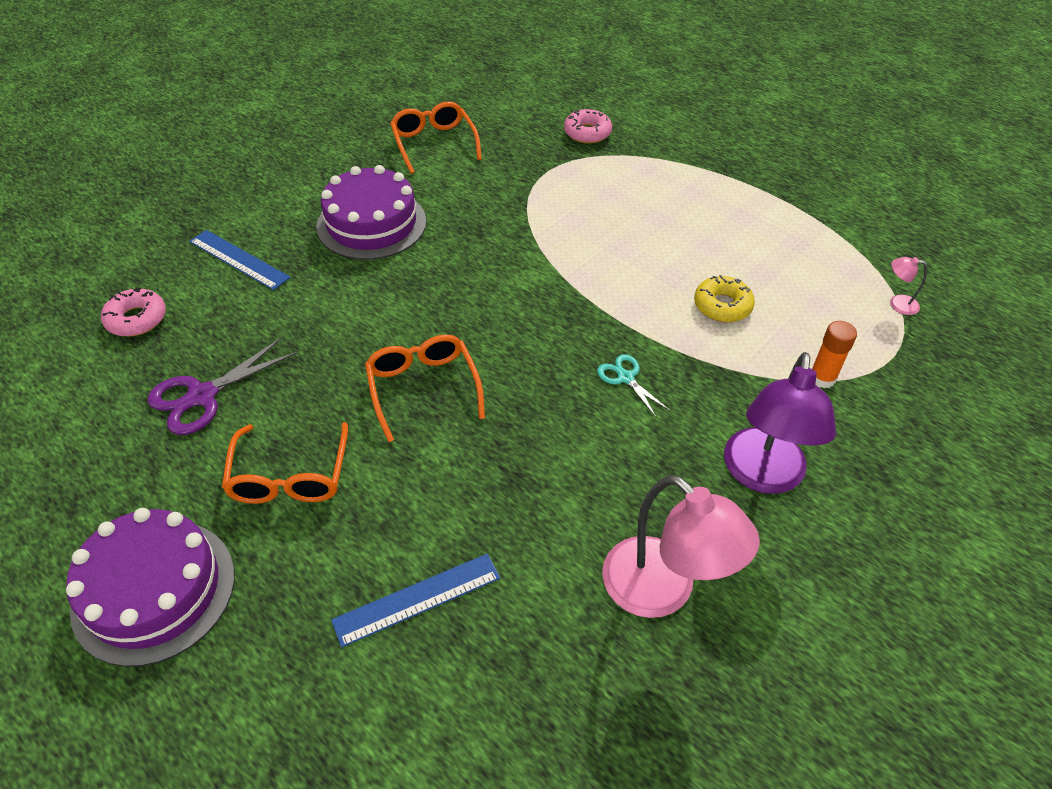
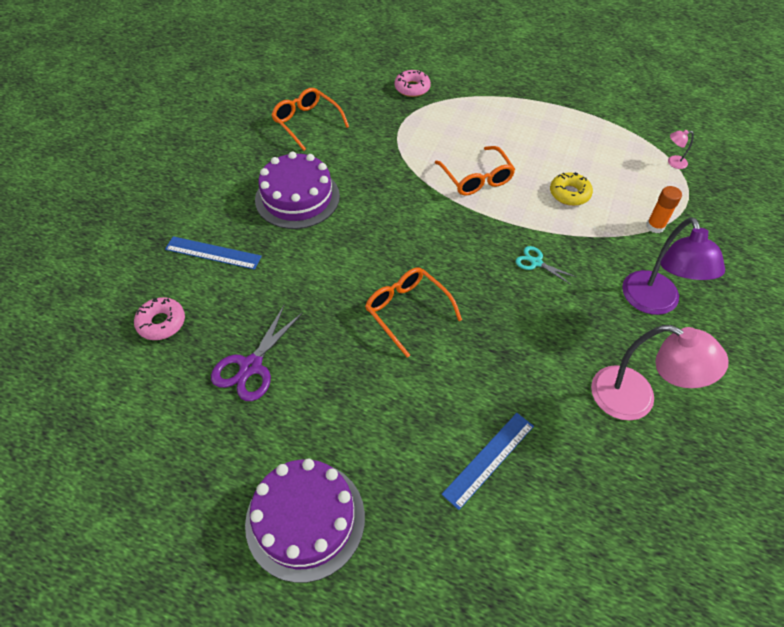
camera: 20 degrees left, 5 degrees up
orange glasses [222,422,348,504] -> orange glasses moved to [435,146,515,195]

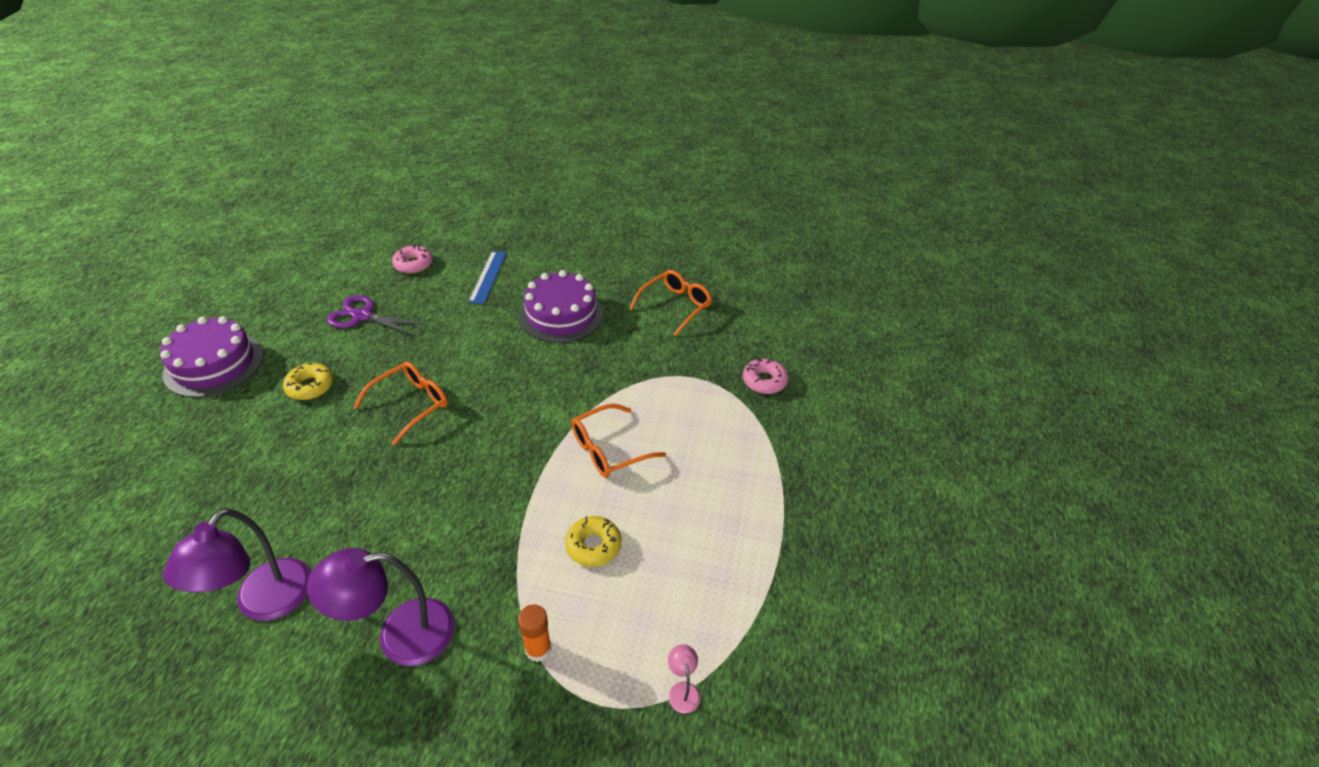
camera: 80 degrees right, 10 degrees down
blue ruler [441,413,534,510] -> none
turquoise scissors [516,246,576,284] -> none
pink lamp [591,325,729,420] -> purple lamp [163,508,311,621]
none -> yellow donut [283,363,333,400]

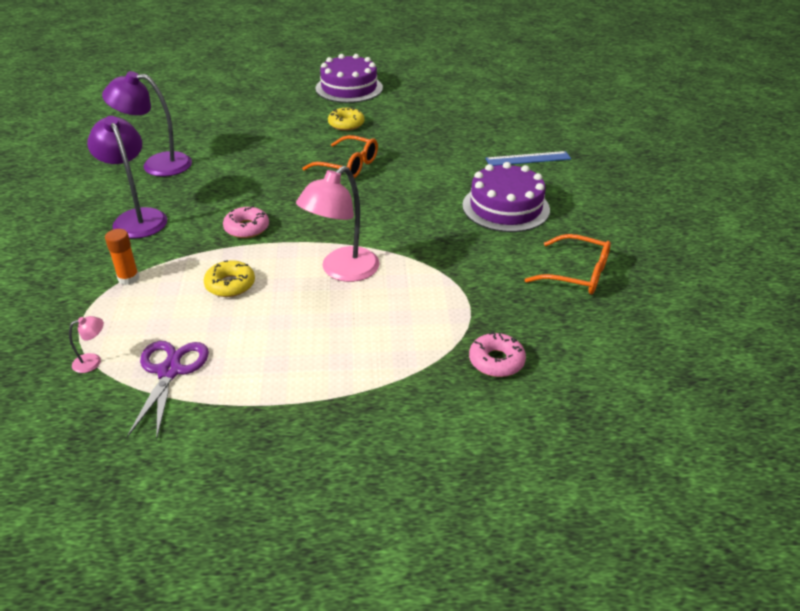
camera: 75 degrees right, 5 degrees down
purple scissors [327,295,425,336] -> purple scissors moved to [127,341,209,439]
pink donut [392,244,433,274] -> pink donut moved to [223,206,269,238]
orange glasses [571,404,666,478] -> pink lamp [296,166,379,282]

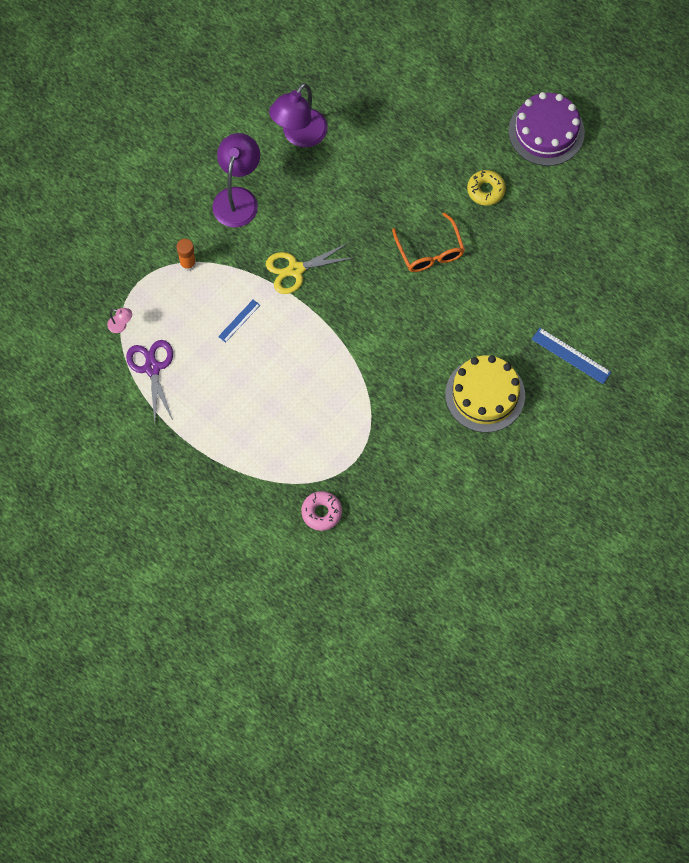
camera: 45 degrees right, 30 degrees up
purple lamp [102,71,192,177] -> purple lamp turned 105 degrees counterclockwise [269,83,328,148]
purple scissors [127,341,209,439] -> purple scissors turned 60 degrees counterclockwise [126,340,173,422]
yellow donut [204,260,255,297] -> blue ruler [218,300,260,343]
pink donut [223,206,269,238] -> yellow scissors [266,243,353,294]
pink lamp [296,166,379,282] -> none
purple cake [462,162,550,232] -> yellow cake [445,355,525,432]
orange glasses [525,234,611,294] -> none

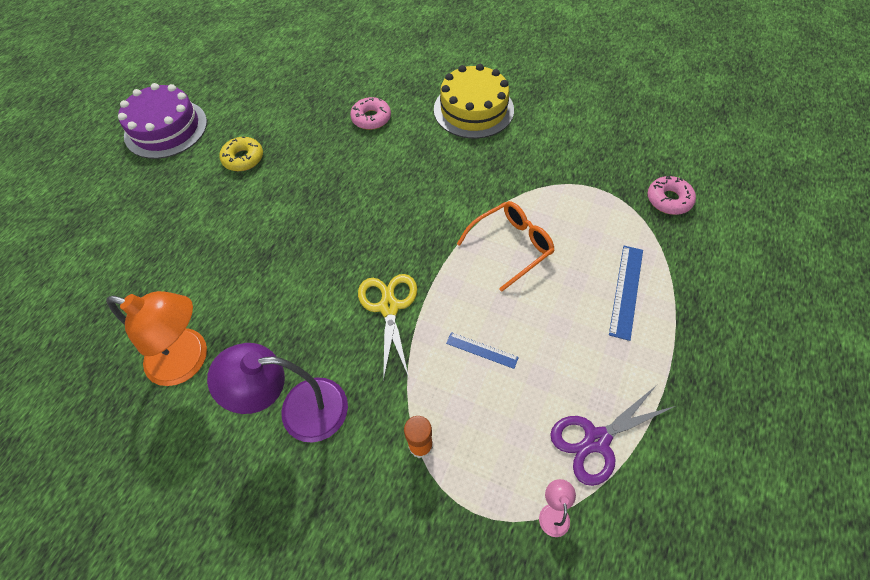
camera: 105 degrees left, 10 degrees down
yellow scissors [266,243,353,294] -> yellow scissors turned 150 degrees counterclockwise [358,274,417,381]
purple lamp [269,83,328,148] -> orange lamp [106,291,207,386]
orange glasses [392,212,465,272] -> orange glasses moved to [457,201,555,292]
blue ruler [531,328,611,384] -> blue ruler moved to [609,246,643,341]
none -> pink donut [350,97,391,130]

